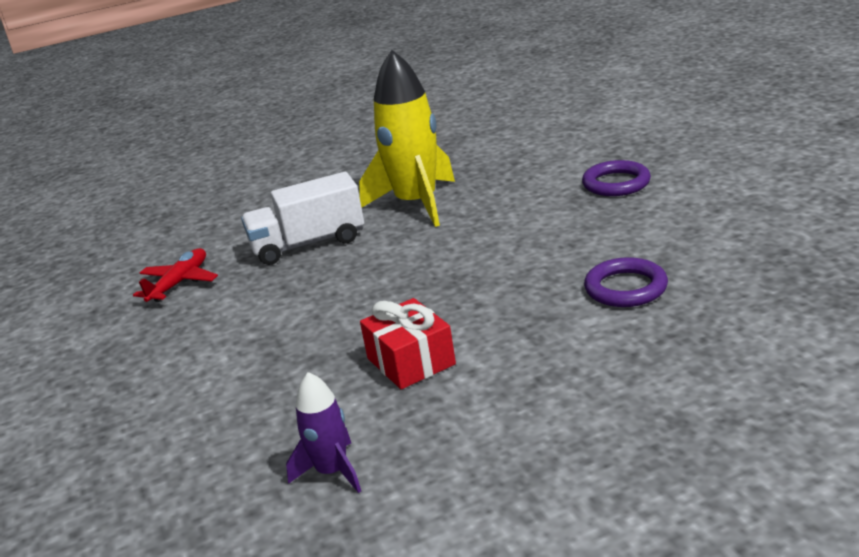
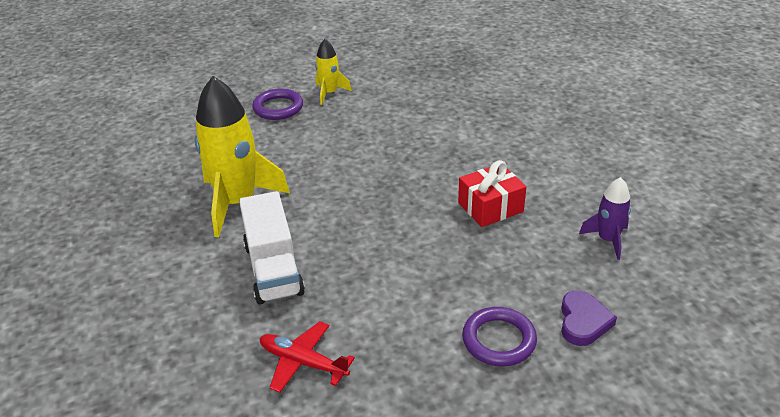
camera: 90 degrees left, 10 degrees up
purple ring [584,257,668,307] -> purple ring moved to [462,307,537,366]
none -> yellow rocket [315,39,352,105]
none -> purple heart [561,290,617,346]

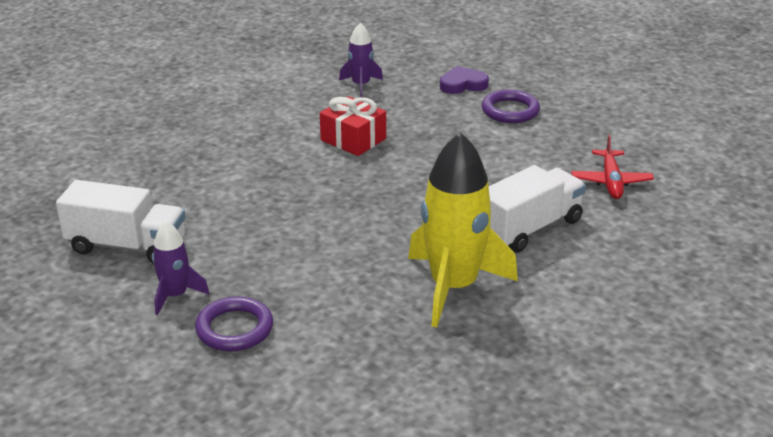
camera: 115 degrees left, 5 degrees down
yellow rocket [315,39,352,105] -> purple rocket [152,221,209,315]
none -> white truck [56,180,185,264]

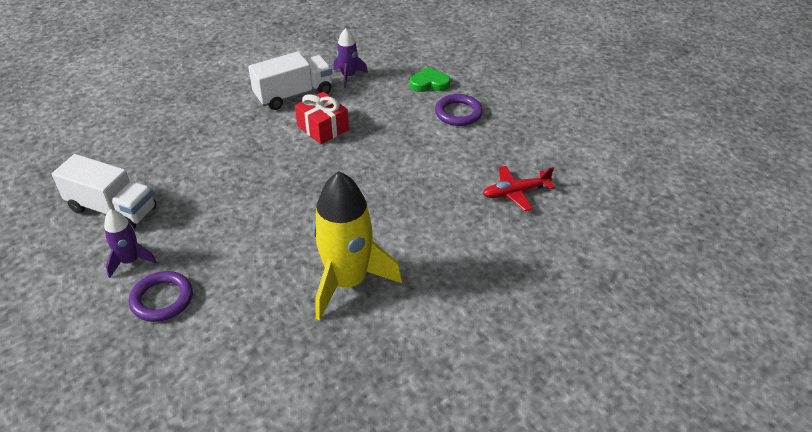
camera: 10 degrees right, 10 degrees up
purple heart [440,66,489,94] -> green heart [410,67,450,92]
white truck [489,165,586,253] -> white truck moved to [248,52,333,110]
red plane [571,135,654,199] -> red plane turned 60 degrees clockwise [483,166,555,211]

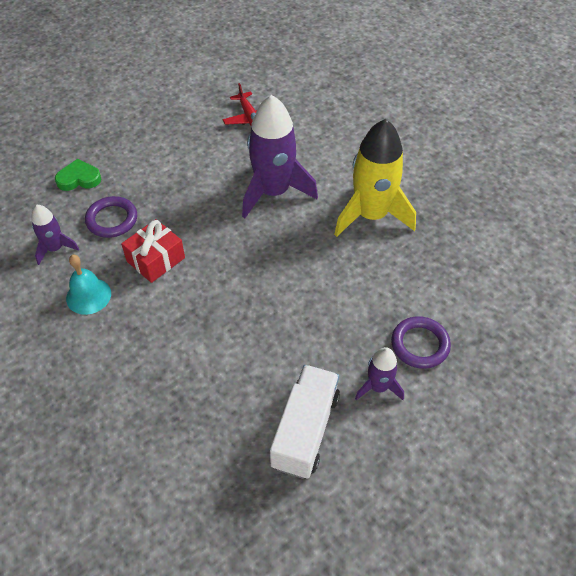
camera: 95 degrees left, 10 degrees up
white truck [248,52,333,110] -> turquoise bell [66,255,111,315]
green heart [410,67,450,92] -> green heart turned 90 degrees clockwise [55,159,101,191]
purple ring [435,94,483,126] -> purple ring moved to [85,196,137,238]
none -> purple rocket [242,95,318,218]

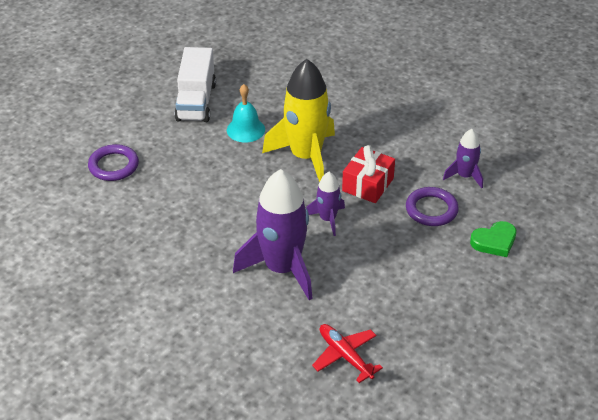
camera: 165 degrees right, 10 degrees down
turquoise bell [66,255,111,315] -> turquoise bell moved to [227,84,265,142]
yellow rocket [334,119,416,237] -> yellow rocket moved to [262,59,335,182]
purple rocket [355,347,404,400] -> purple rocket moved to [306,172,345,236]

